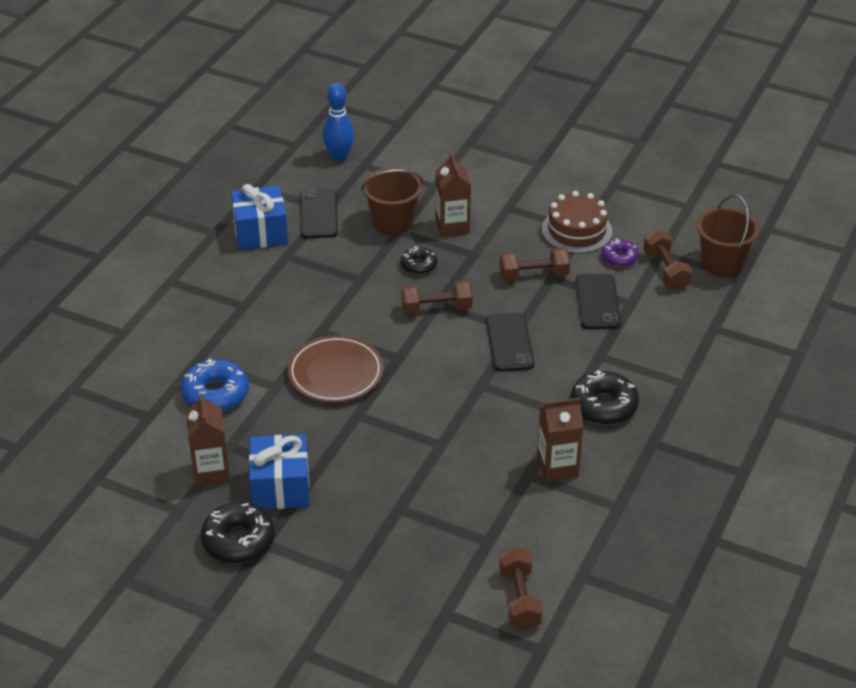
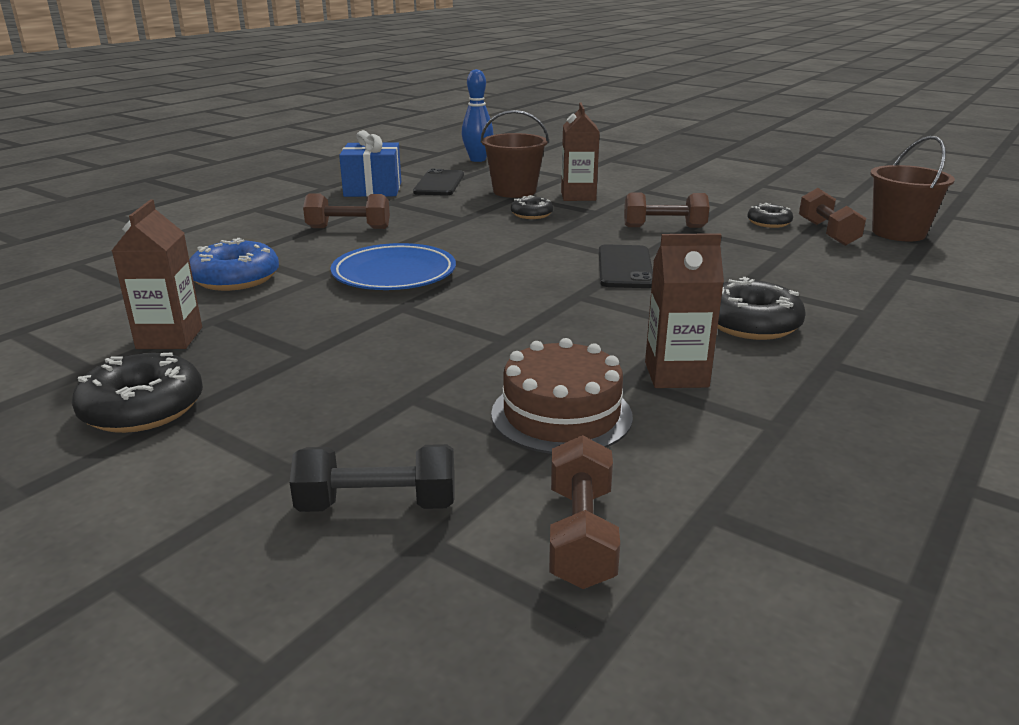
camera: 10 degrees right, 15 degrees down
blue gift [249,434,310,509] -> none
brown plate [287,335,384,402] -> blue plate [331,243,456,290]
brown dumbbell [401,280,473,315] -> brown dumbbell moved to [303,193,390,229]
brown cake [542,191,612,253] -> brown cake moved to [491,338,633,454]
black phone [576,274,621,329] -> none
purple donut [602,239,639,267] -> black donut [747,203,793,228]
none -> black dumbbell [290,444,454,512]

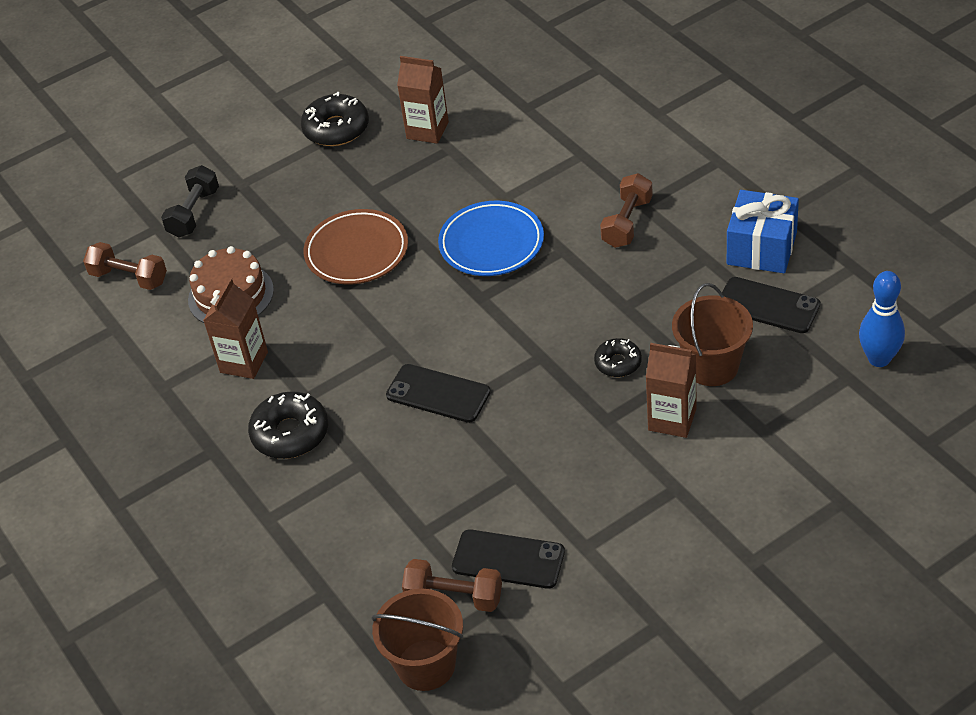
camera: 115 degrees right, 20 degrees up
blue donut [189,238,279,291] -> none
brown dumbbell [624,193,710,228] -> none
black donut [747,203,793,228] -> black phone [452,529,565,589]
none -> brown plate [304,209,408,284]

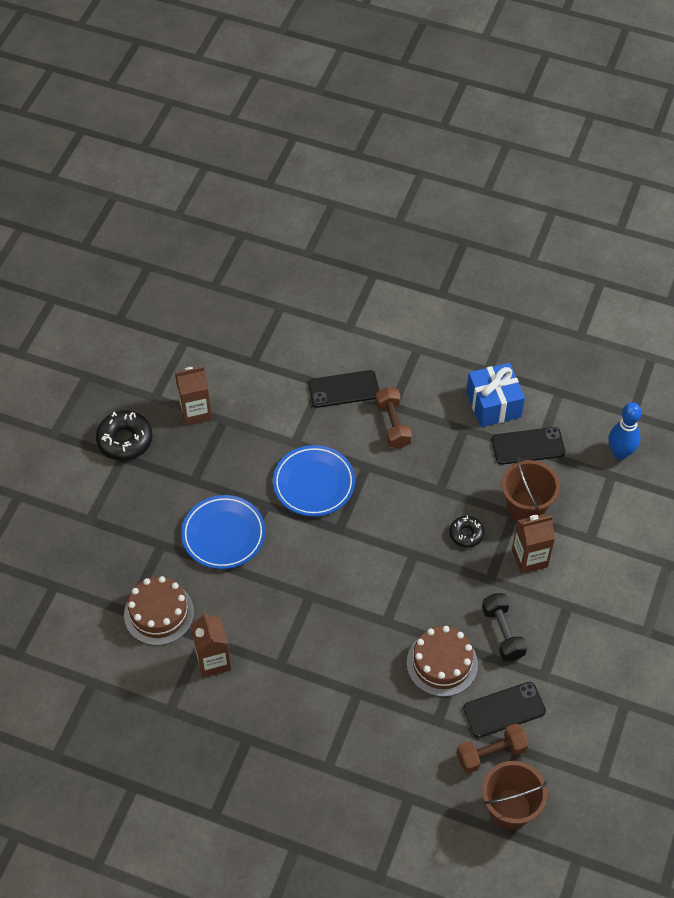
camera: 40 degrees left, 10 degrees up
brown dumbbell [83,242,167,290] -> none
black dumbbell [161,165,219,238] -> black dumbbell moved to [482,593,528,661]
black donut [248,391,328,459] -> none
brown plate [304,209,408,284] -> blue plate [181,495,265,569]
black phone [386,364,491,423] -> black phone moved to [308,370,379,408]
none -> brown cake [407,626,478,697]

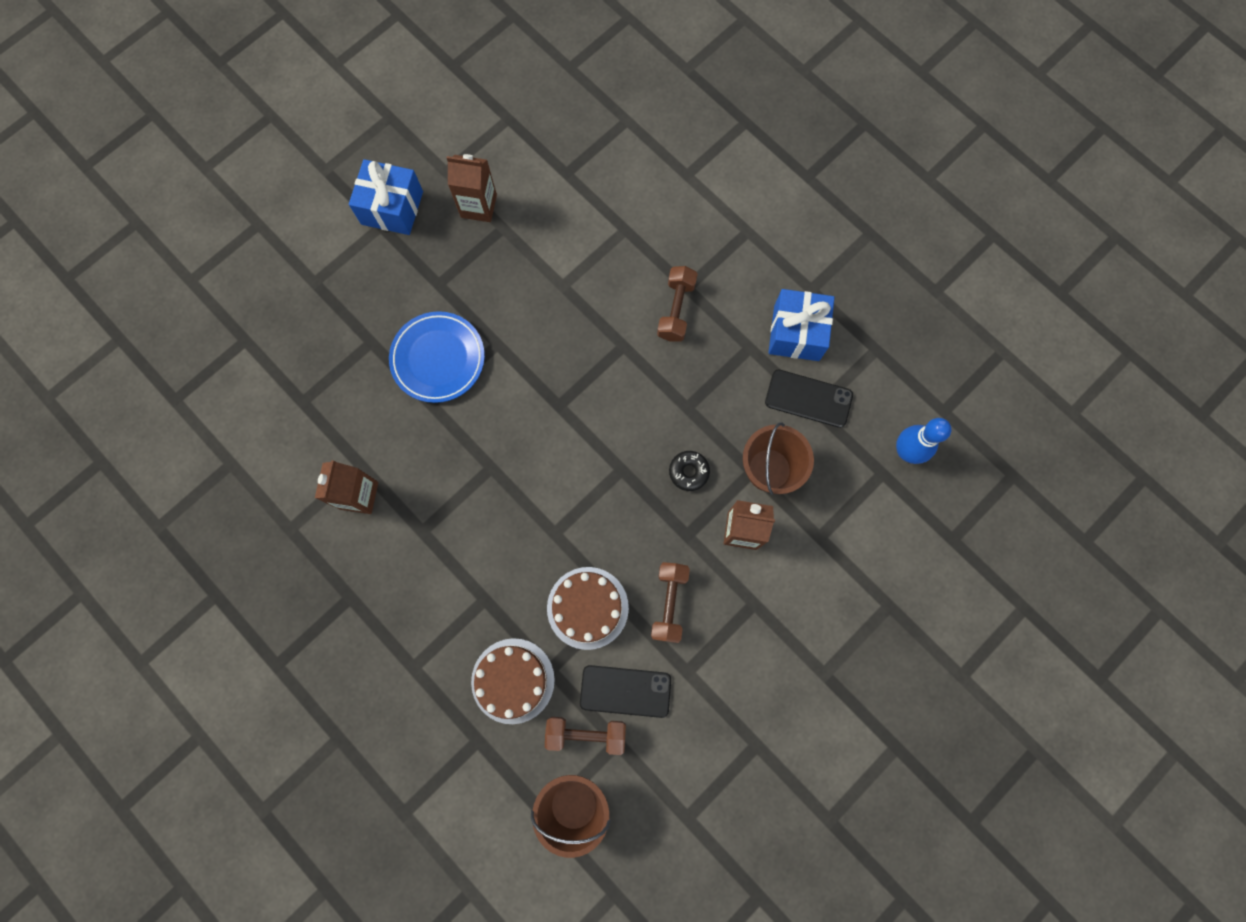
camera: 25 degrees right, 20 degrees up
black donut [96,410,153,461] -> blue gift [349,159,423,235]
brown cake [124,576,194,645] -> brown cake moved to [471,638,555,724]
blue plate [273,445,355,516] -> none
black phone [308,370,379,408] -> none
black dumbbell [482,593,528,661] -> brown dumbbell [651,562,690,643]

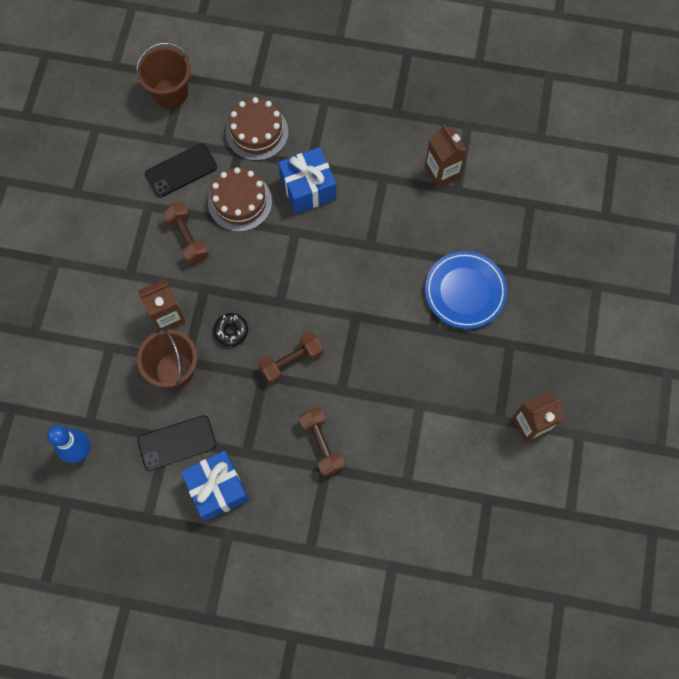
camera: 145 degrees right, 5 degrees down
blue gift [349,159,423,235] -> blue gift moved to [278,147,336,214]
brown dumbbell [545,717,626,755] -> brown dumbbell moved to [258,331,323,384]

